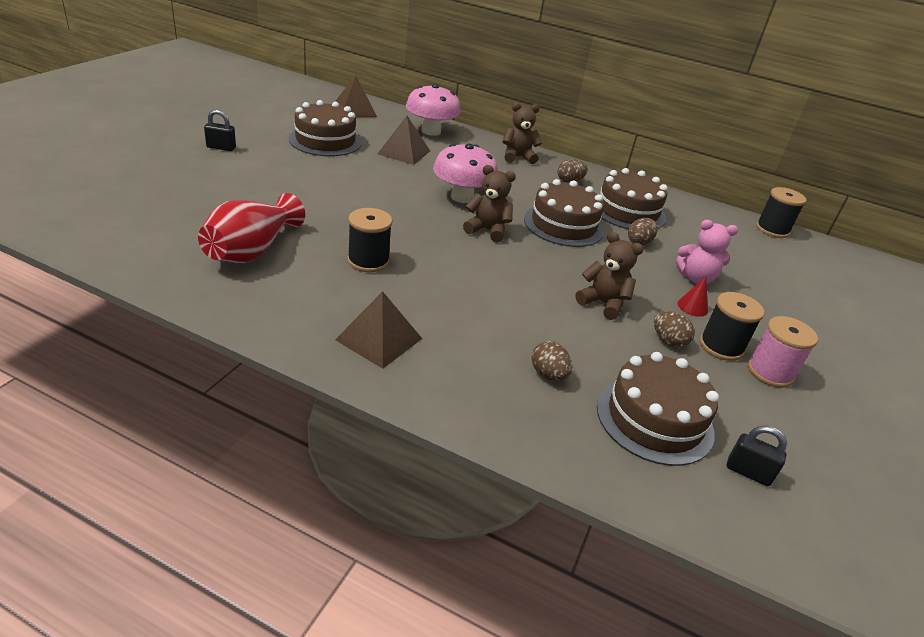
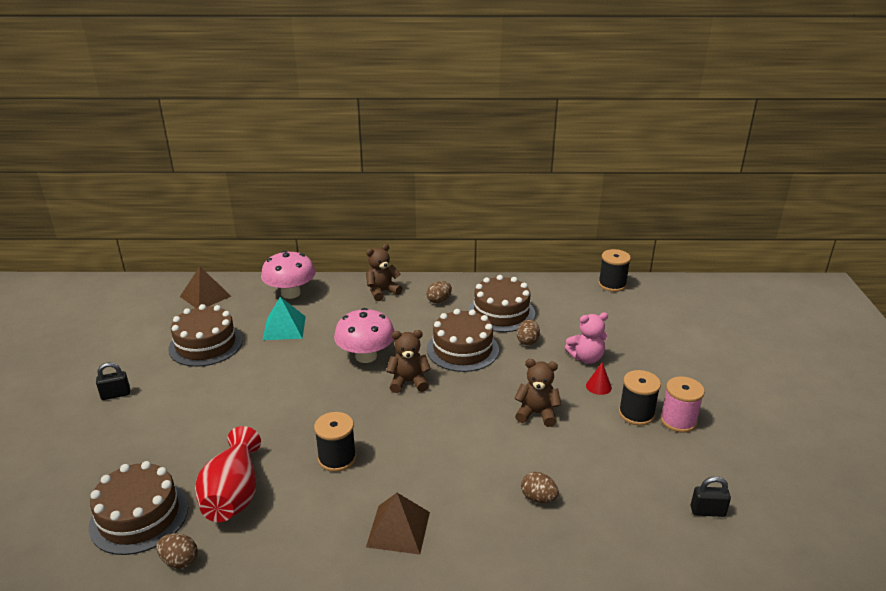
camera: 20 degrees left, 5 degrees down
brown pyramid [377,116,430,165] -> turquoise pyramid [263,297,306,340]
brown cake [597,352,719,466] -> brown cake moved to [89,461,189,555]
brown egg [654,311,695,348] -> brown egg moved to [156,533,198,569]

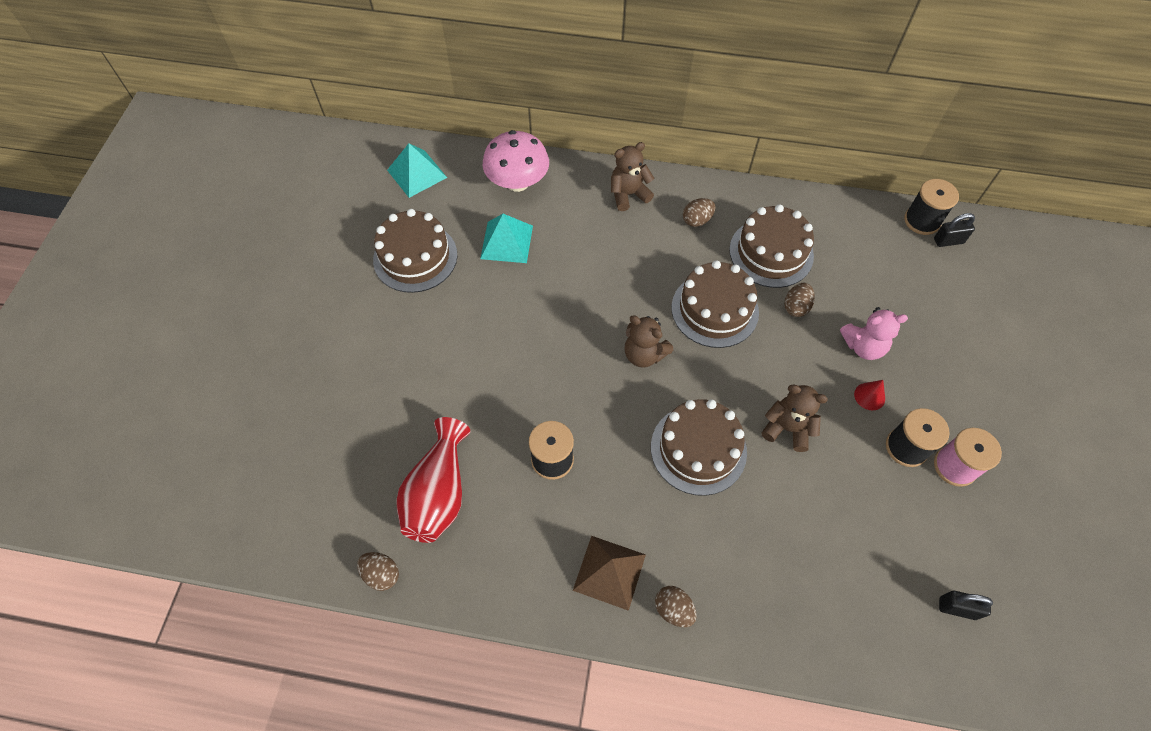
camera: 10 degrees right, 30 degrees up
brown cake [89,461,189,555] -> brown cake moved to [651,399,747,496]
black padlock [96,362,130,400] -> black padlock moved to [934,213,975,247]
brown pyramid [180,266,231,308] -> turquoise pyramid [387,143,447,198]
pink mushroom [334,308,394,363] -> none
brown teddy bear [386,330,431,393] -> brown teddy bear turned 150 degrees counterclockwise [624,315,673,368]
brown egg [521,472,559,503] -> brown egg moved to [655,586,697,627]

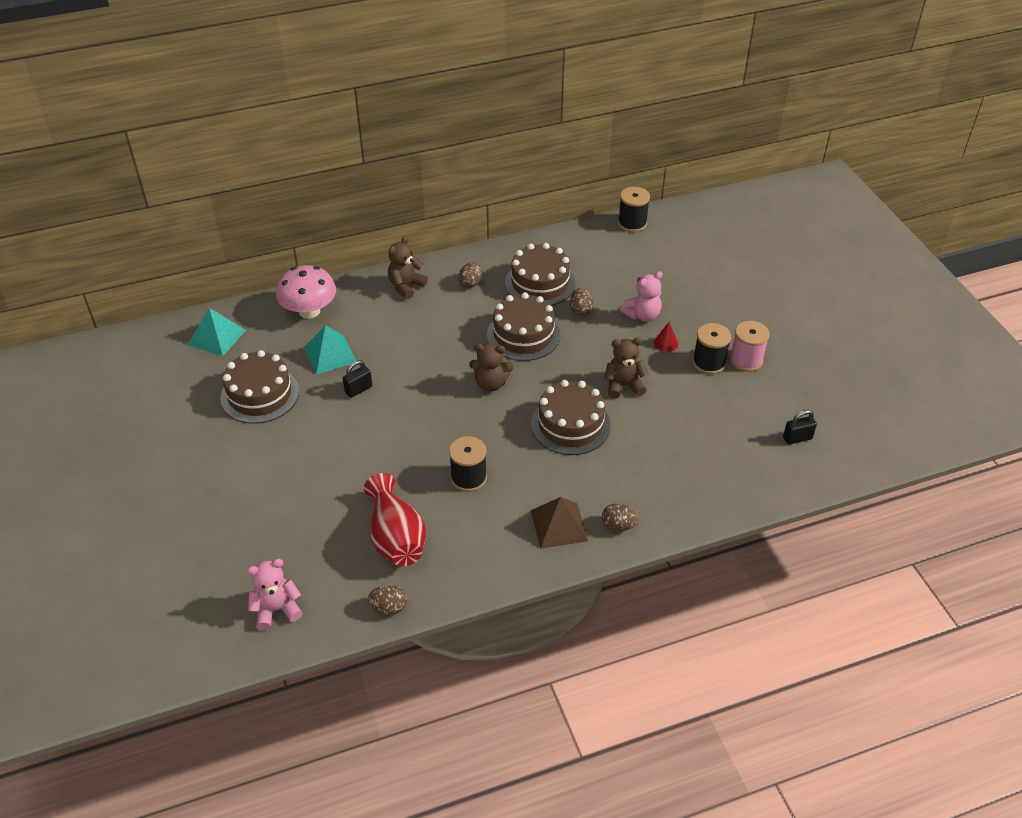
camera: 30 degrees left, 15 degrees down
black padlock [934,213,975,247] -> black padlock moved to [343,360,372,398]
none -> pink teddy bear [246,559,302,630]

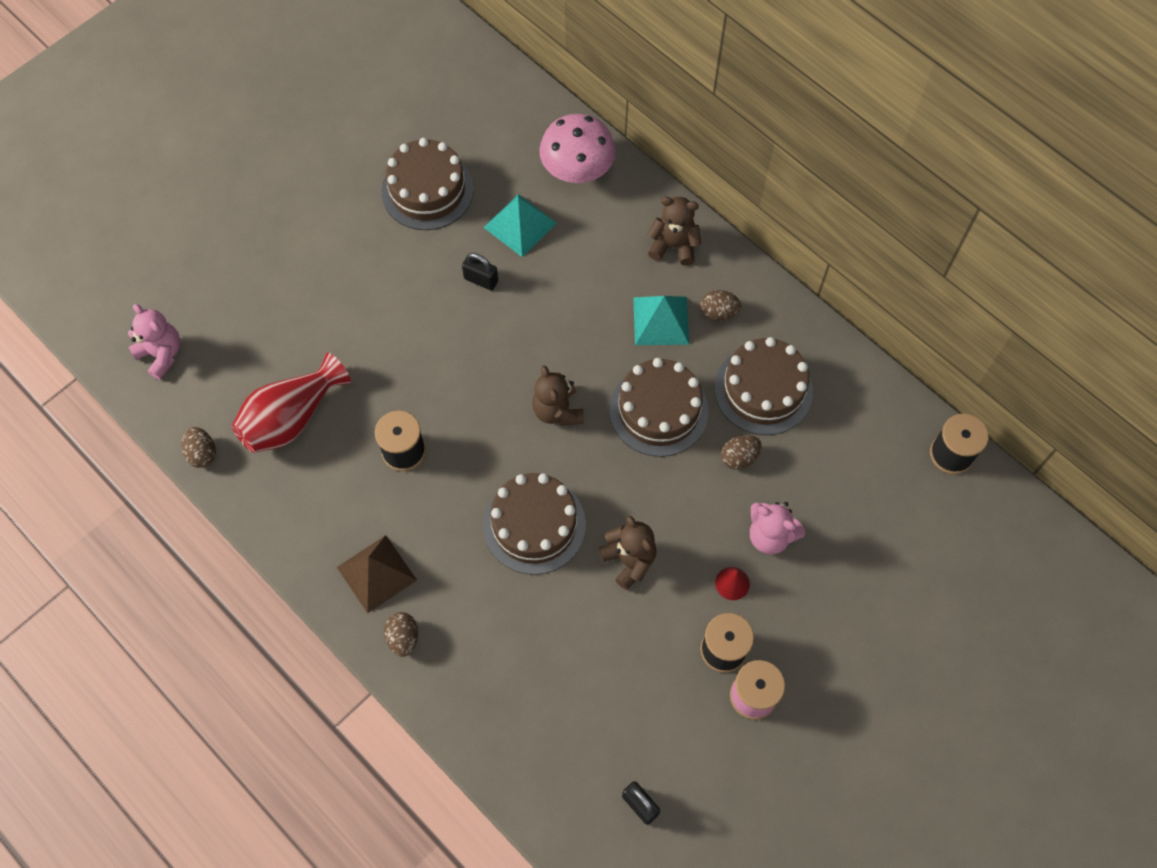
camera: 65 degrees right, 20 degrees up
turquoise pyramid [188,308,246,356] -> turquoise pyramid moved to [633,296,689,345]

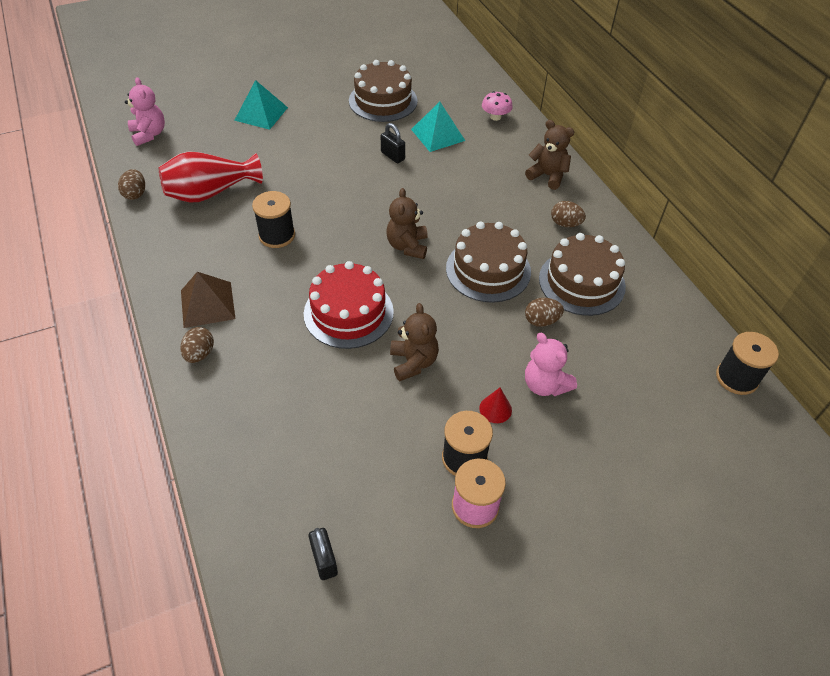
camera: 20 degrees right, 15 degrees down
brown cake [483,473,586,575] -> red cake [304,261,394,349]
pink mushroom [539,114,616,183] -> pink mushroom [482,91,513,121], size x0.54
turquoise pyramid [633,296,689,345] -> turquoise pyramid moved to [234,80,288,130]

